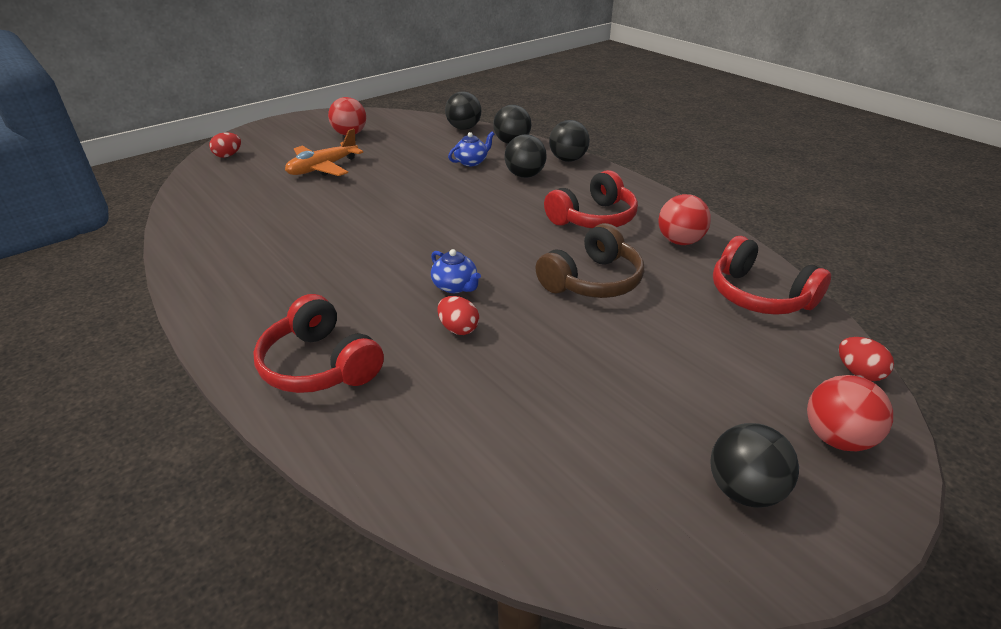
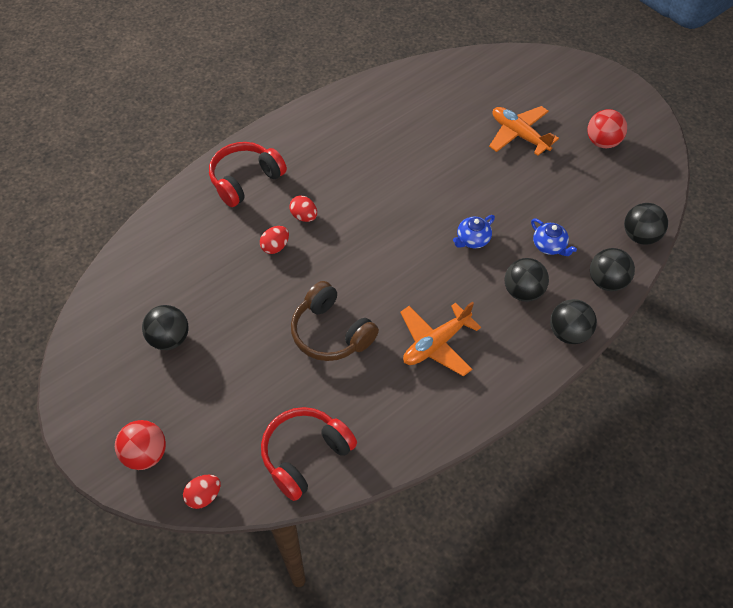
camera: 90 degrees right, 20 degrees up
red egg [209,132,241,158] -> red egg moved to [289,196,317,222]
blue teapot [431,249,481,293] -> blue teapot moved to [453,215,495,249]
red headphones [544,170,638,228] -> orange plane [400,302,481,377]
red ball [658,194,711,245] -> none
black ball [710,423,799,507] -> black ball moved to [142,305,188,350]

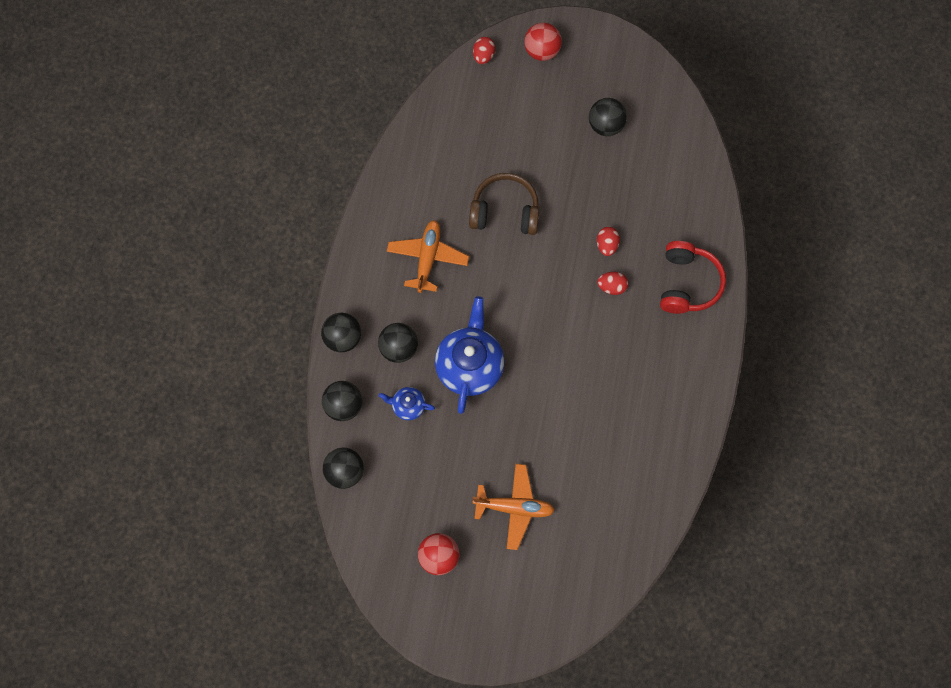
camera: 140 degrees right, 15 degrees up
red headphones [261,407,357,501] -> none
blue teapot [453,215,495,249] -> blue teapot [435,296,505,414], size x2.06

